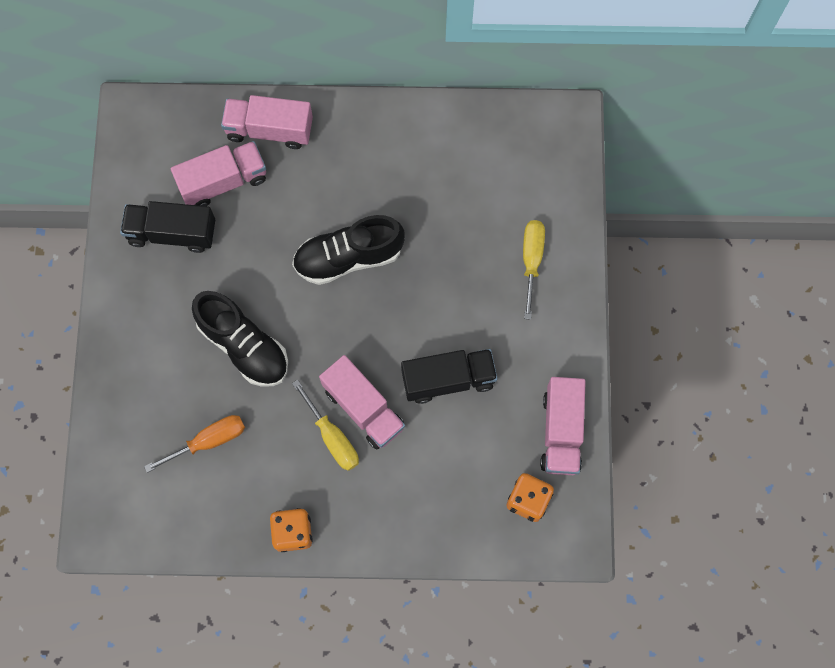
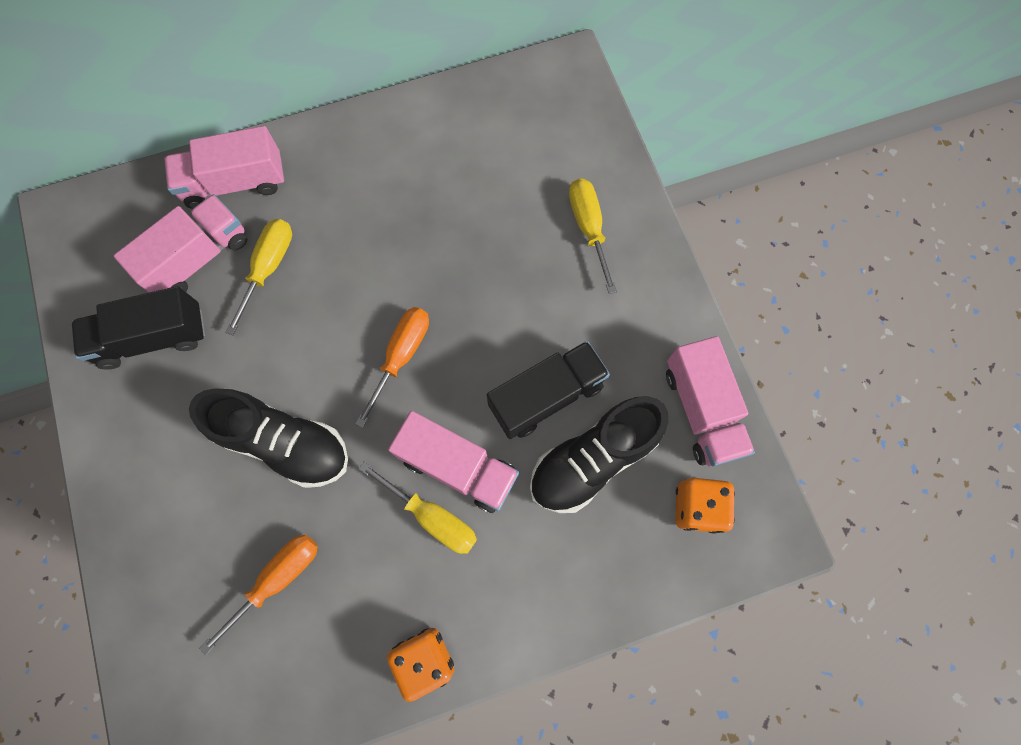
camera: 20 degrees left, 0 degrees up
black shoe [292,215,405,285] -> black shoe moved to [530,396,668,513]
none -> yellow screwdriver [225,219,292,335]
none -> orange screwdriver [355,307,429,428]

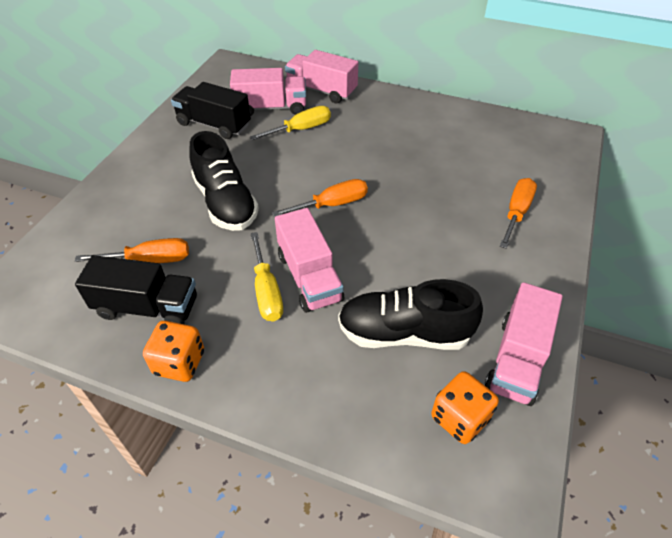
camera: 40 degrees right, 25 degrees down
black truck [487,341,610,439] -> black truck moved to [75,255,197,324]
yellow screwdriver [569,179,617,294] -> orange screwdriver [500,178,537,249]

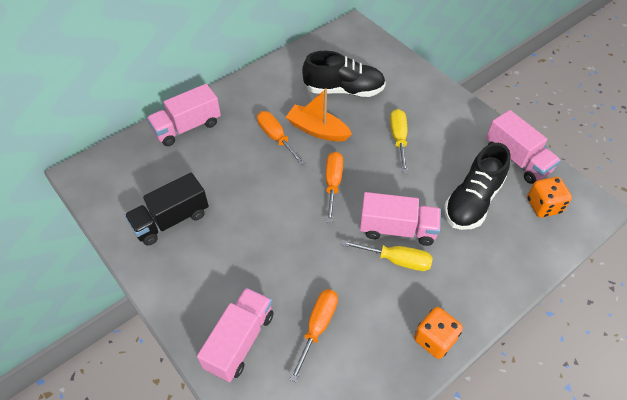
camera: 60 degrees left, 5 degrees up
black truck [75,255,197,324] -> none
black shoe [189,131,259,231] -> black shoe moved to [302,51,386,97]
pink truck [230,68,306,116] -> pink truck moved to [197,288,274,382]
yellow screwdriver [250,106,331,140] -> yellow screwdriver moved to [390,109,408,173]
orange screwdriver [500,178,537,249] -> orange screwdriver moved to [257,111,305,165]
none -> orange boat [286,88,352,142]

